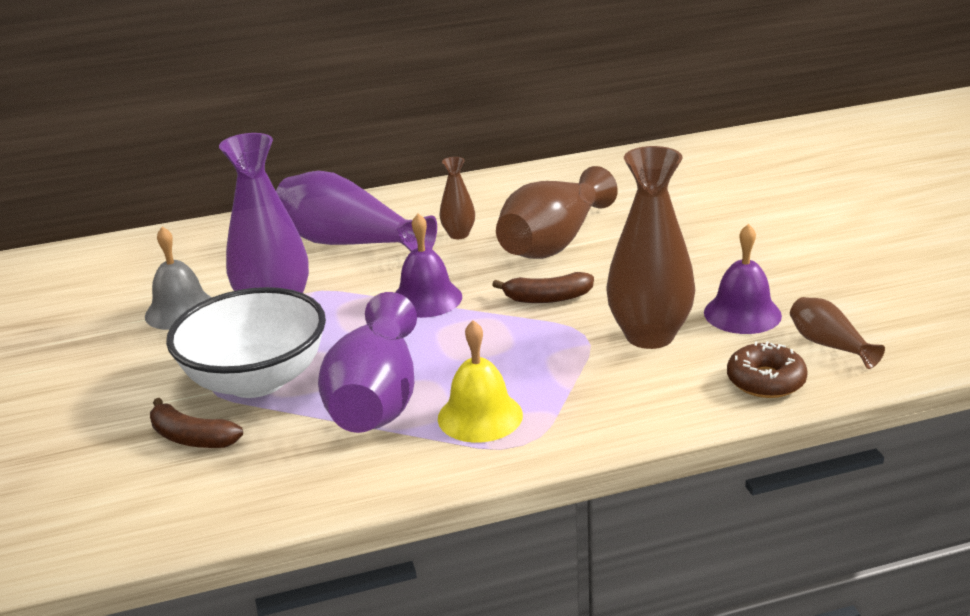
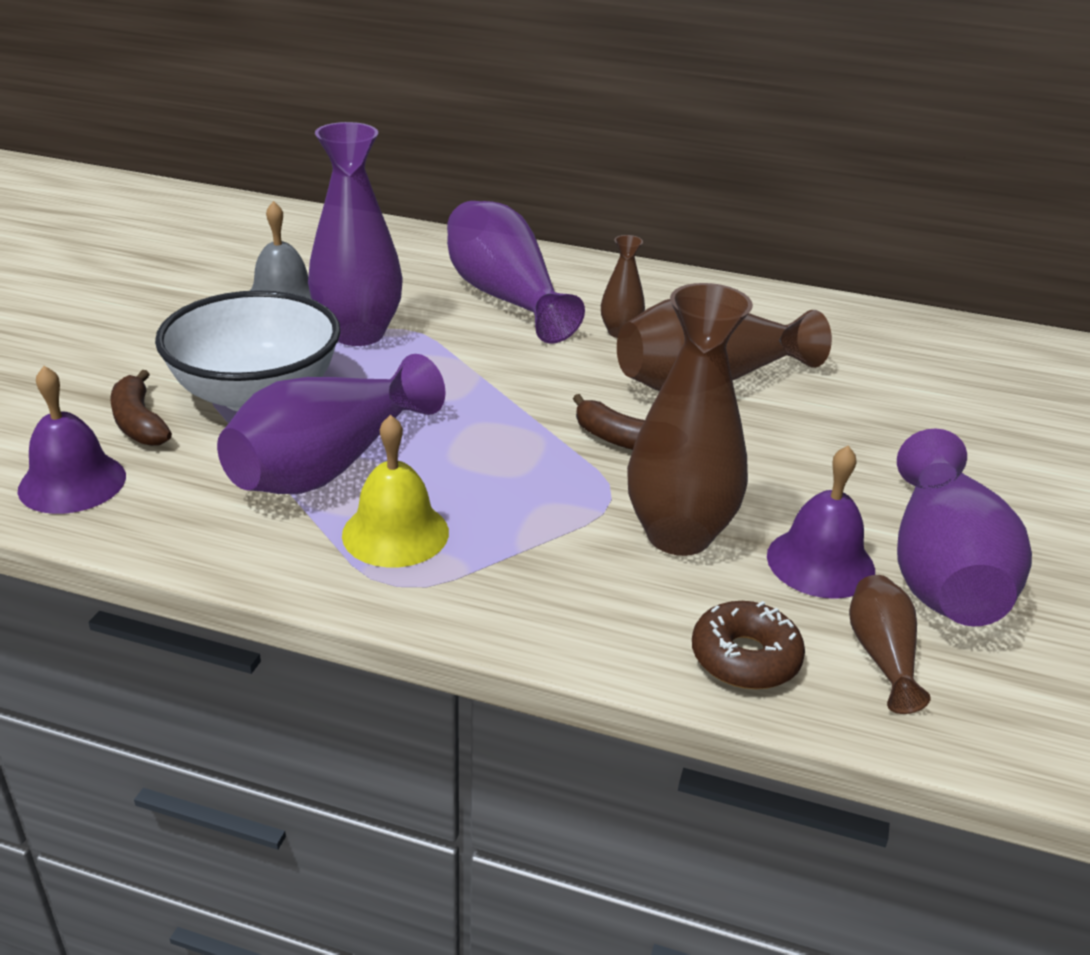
camera: 30 degrees right, 5 degrees up
purple bell [395,213,462,318] -> purple bell moved to [18,366,126,514]
none -> purple vase [897,429,1032,626]

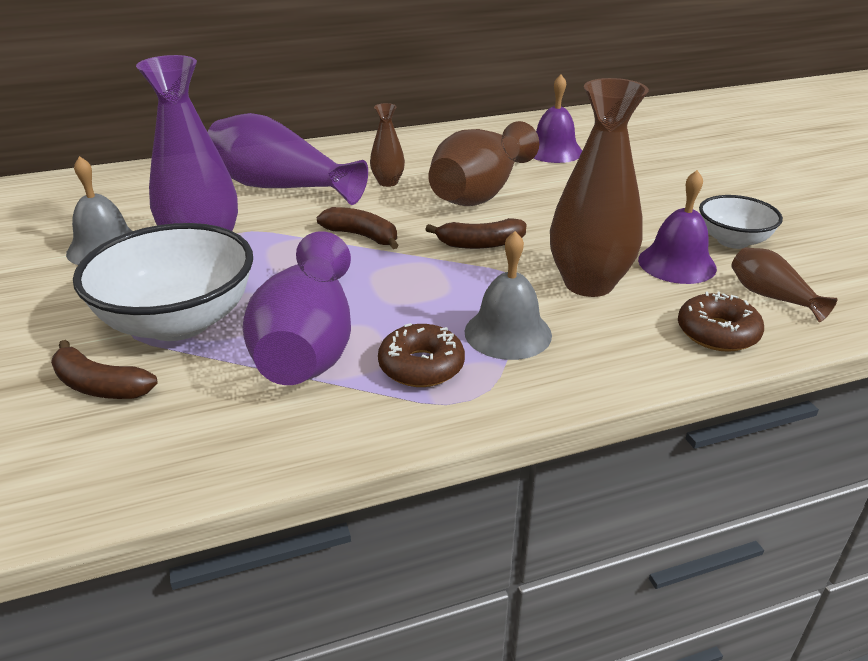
camera: 35 degrees left, 0 degrees up
purple bell [18,366,126,514] -> purple bell moved to [533,75,582,163]
yellow bell [342,415,449,567] -> brown donut [378,323,465,387]
purple vase [897,429,1032,626] -> white bowl [699,195,783,249]
none -> brown banana [317,207,399,249]
none -> grey bell [465,231,552,360]

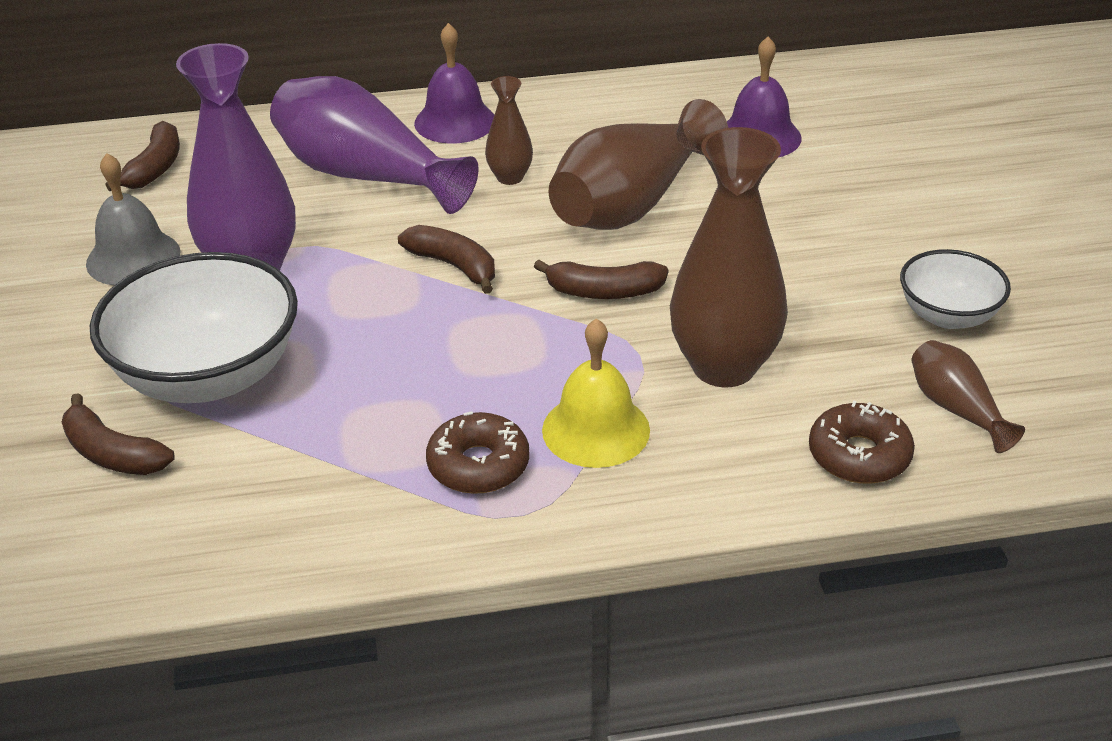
camera: 10 degrees right, 5 degrees up
purple vase [243,231,351,385] -> none
grey bell [465,231,552,360] -> yellow bell [542,318,650,468]
purple bell [638,170,717,284] -> purple bell moved to [414,23,494,144]
none -> brown banana [106,121,180,191]

